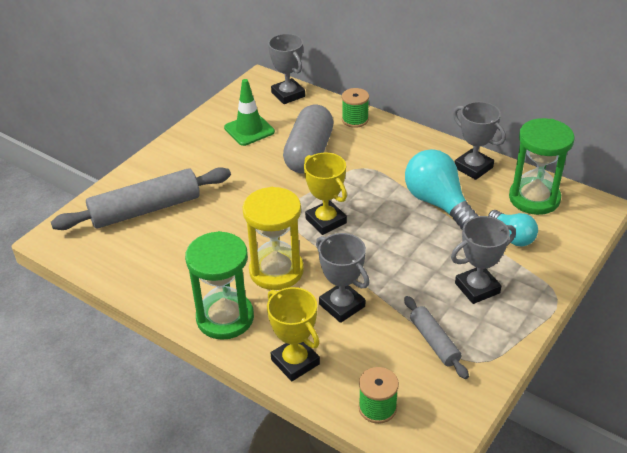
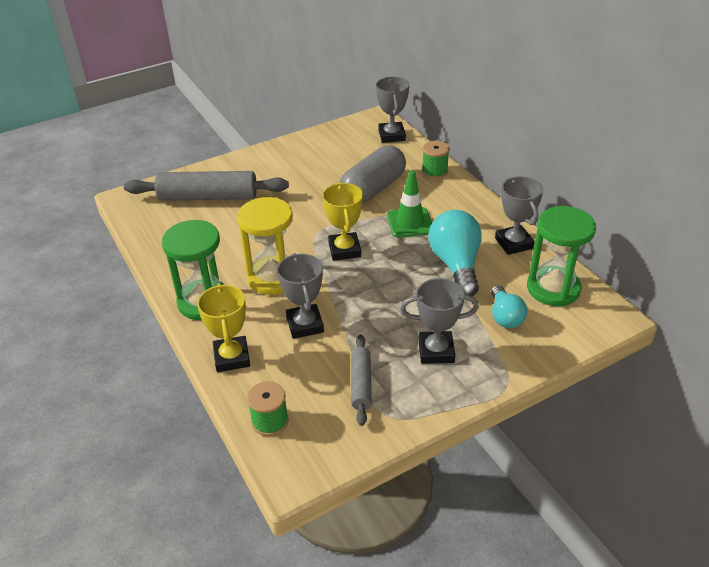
camera: 25 degrees right, 0 degrees up
green traffic cone [224,79,275,146] -> green traffic cone moved to [387,170,432,238]

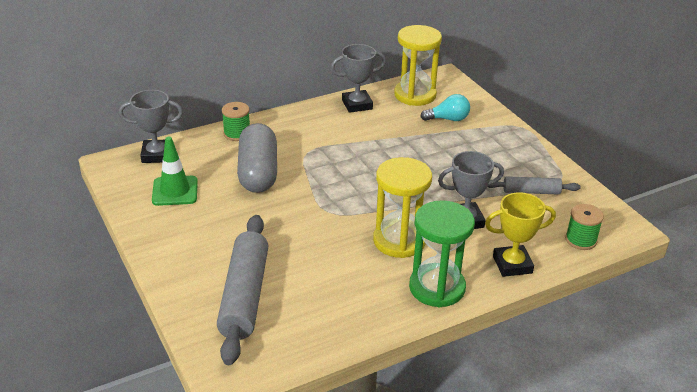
camera: 90 degrees left, 5 degrees down
yellow trophy [322,183,363,261] -> none
grey capsule [340,145,406,203] -> grey capsule turned 45 degrees clockwise [237,123,277,193]
green traffic cone [387,170,432,238] -> green traffic cone moved to [152,137,198,206]
grey trophy [400,278,479,364] -> none
turquoise light bulb [428,210,482,296] -> none
green hourglass [527,206,596,306] -> yellow hourglass [394,25,442,106]

